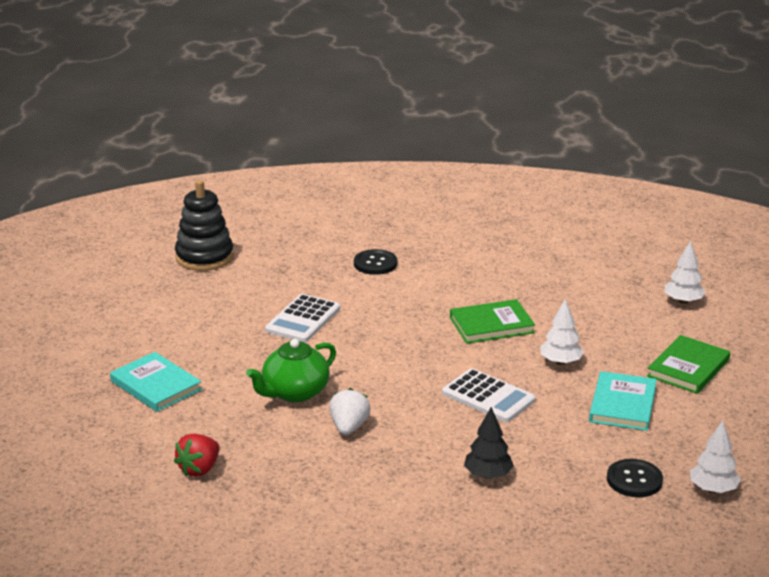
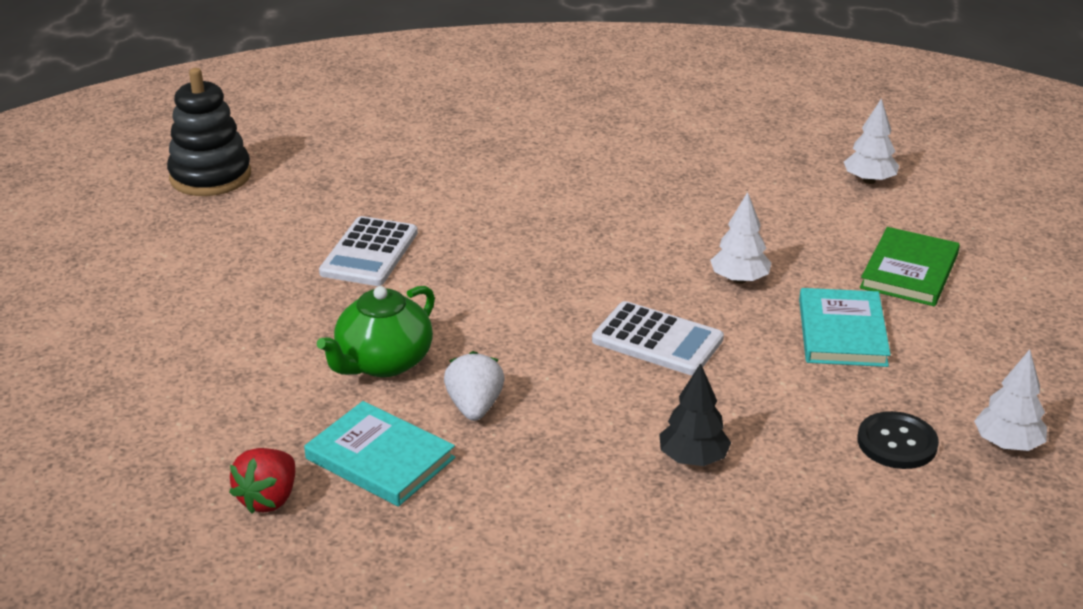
camera: 10 degrees left, 5 degrees up
turquoise book [110,352,202,412] -> turquoise book moved to [304,401,455,507]
black button [354,249,397,275] -> none
green book [450,299,535,344] -> none

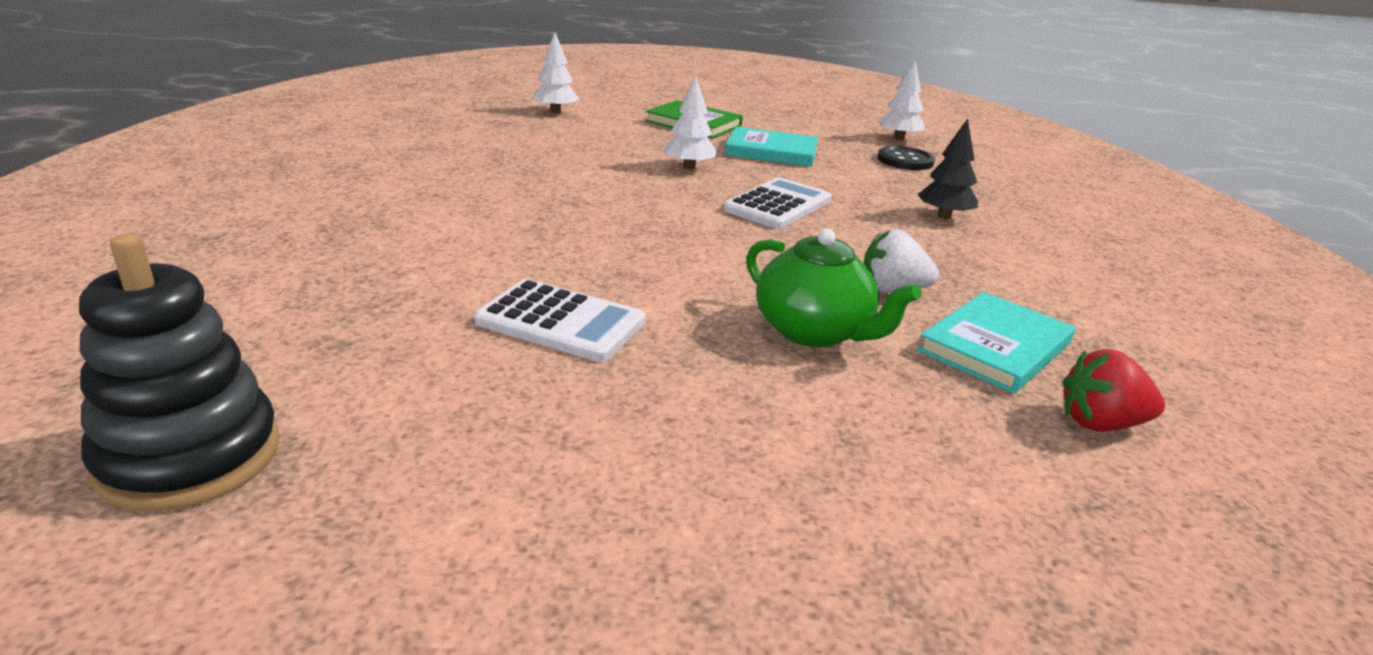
camera: 85 degrees left, 5 degrees down
red strawberry [229,448,295,514] -> red strawberry turned 150 degrees clockwise [1063,349,1165,432]

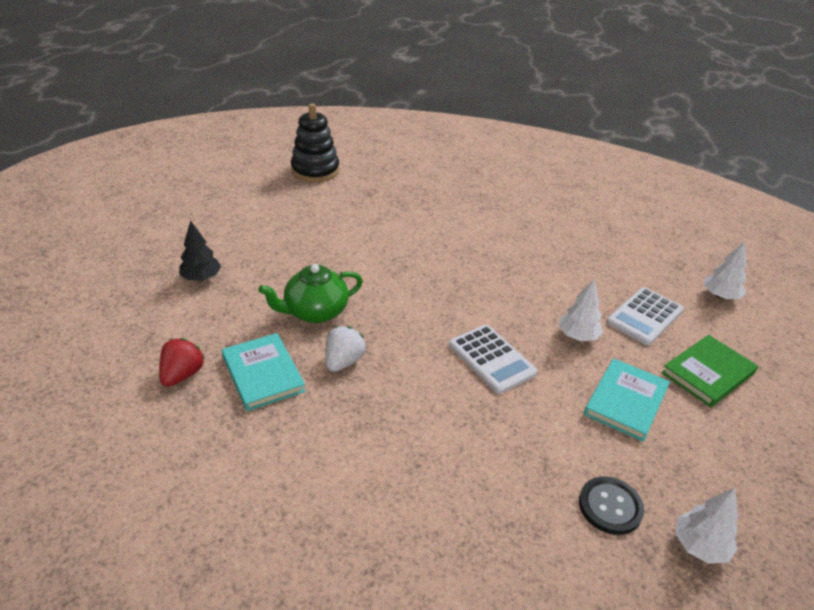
camera: 110 degrees right, 10 degrees up
white calculator [474,279,645,362] -> white calculator moved to [607,287,684,345]
black tree [918,118,978,219] -> black tree moved to [179,221,221,281]

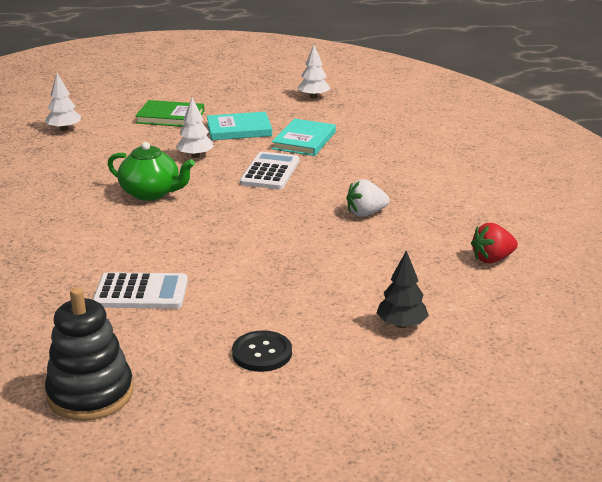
camera: 130 degrees left, 10 degrees down
turquoise book [222,333,306,411] -> turquoise book moved to [272,119,336,156]
green teapot [258,264,363,323] -> green teapot moved to [108,142,195,201]
black button [579,476,644,535] -> black button moved to [232,330,292,372]
white calculator [607,287,684,345] -> white calculator moved to [92,272,188,309]

